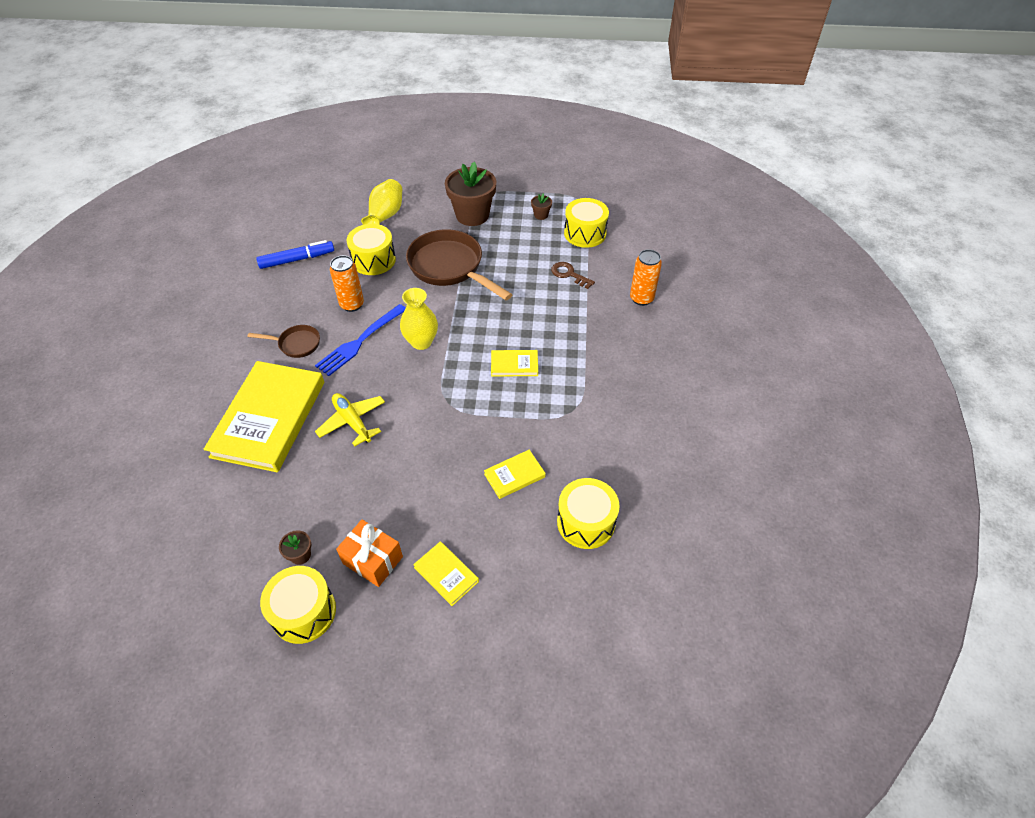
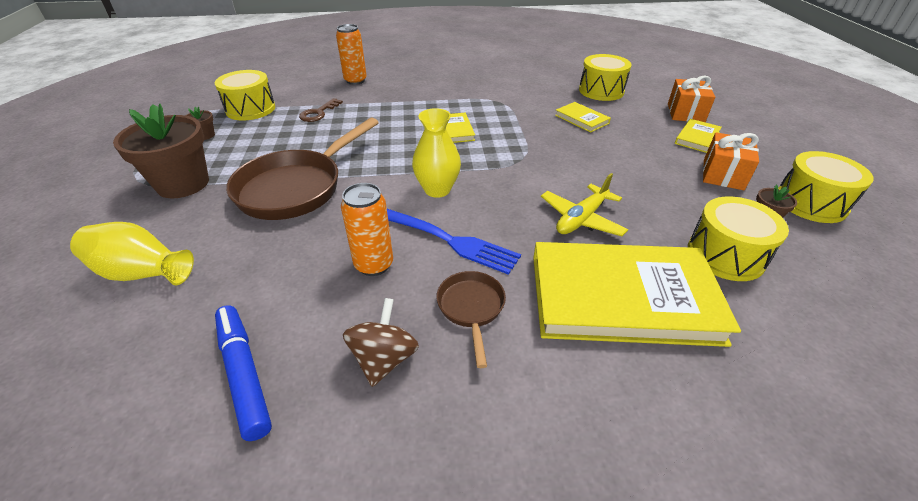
camera: 100 degrees left, 10 degrees down
yellow drum [347,224,396,275] -> yellow drum moved to [688,197,789,281]
none -> brown spinning top [343,298,419,387]
none -> orange gift [668,76,715,122]

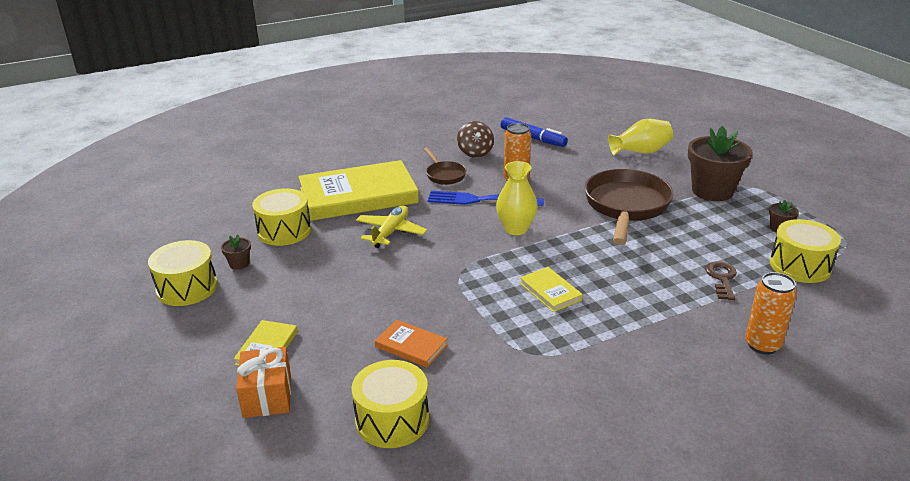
camera: 160 degrees right, 10 degrees down
yellow book [555,102,611,133] -> orange book [375,320,448,367]
orange gift [703,132,759,190] -> none

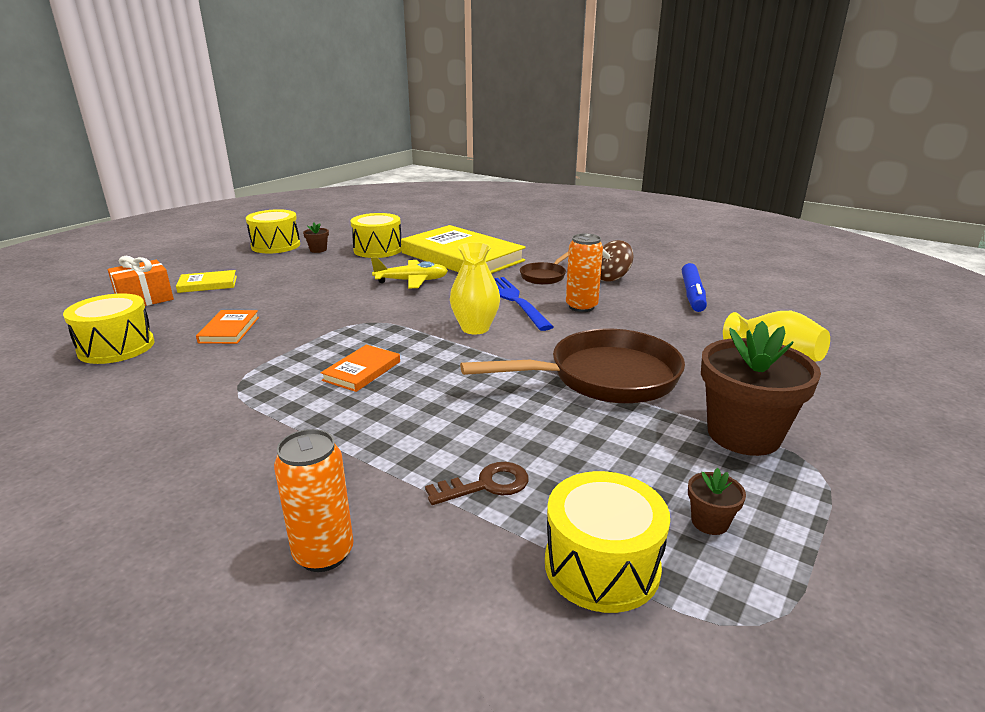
camera: 60 degrees right, 5 degrees down
yellow book [520,267,583,312] -> orange book [321,345,400,392]

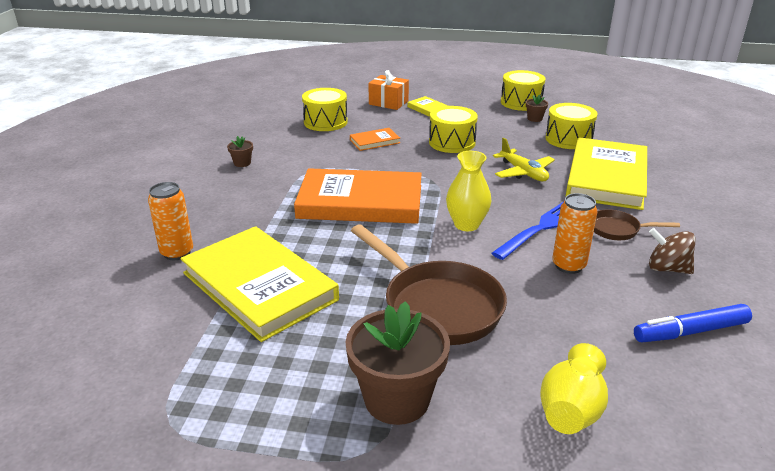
camera: 65 degrees right, 5 degrees up
orange book [321,345,400,392] -> orange book [294,168,422,224], size x2.31
brown key [425,462,529,505] -> yellow book [180,226,339,342]
yellow drum [545,471,670,613] -> yellow drum moved to [429,106,478,153]
brown flower pot [688,468,746,535] -> brown flower pot moved to [227,136,253,167]

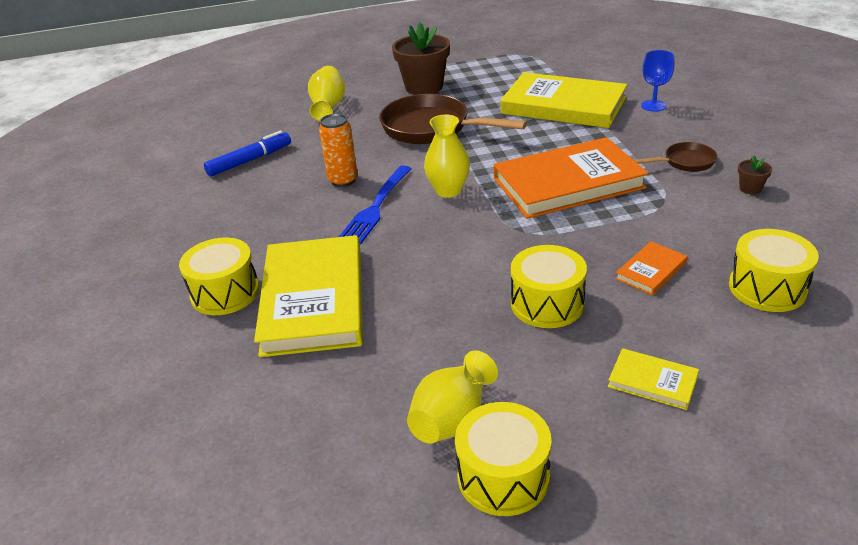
camera: 160 degrees right, 5 degrees up
orange can [148,182,193,260] -> blue goblet [641,50,675,112]
orange gift [368,70,409,110] -> none
yellow plane [493,138,555,182] -> none
brown flower pot [526,94,548,122] -> yellow vase [407,350,498,443]
yellow drum [545,103,597,149] -> yellow drum moved to [179,238,259,315]
brown pan [594,209,680,240] -> brown pan moved to [634,142,717,172]
brown spinning top [649,228,695,274] -> none

